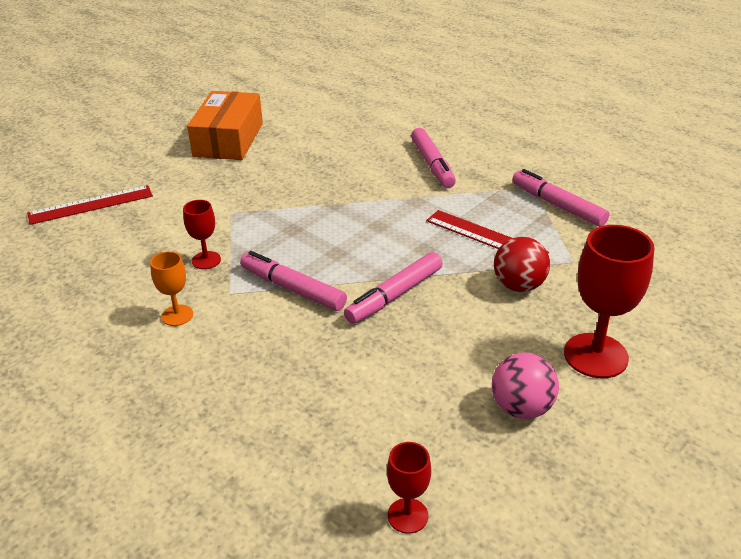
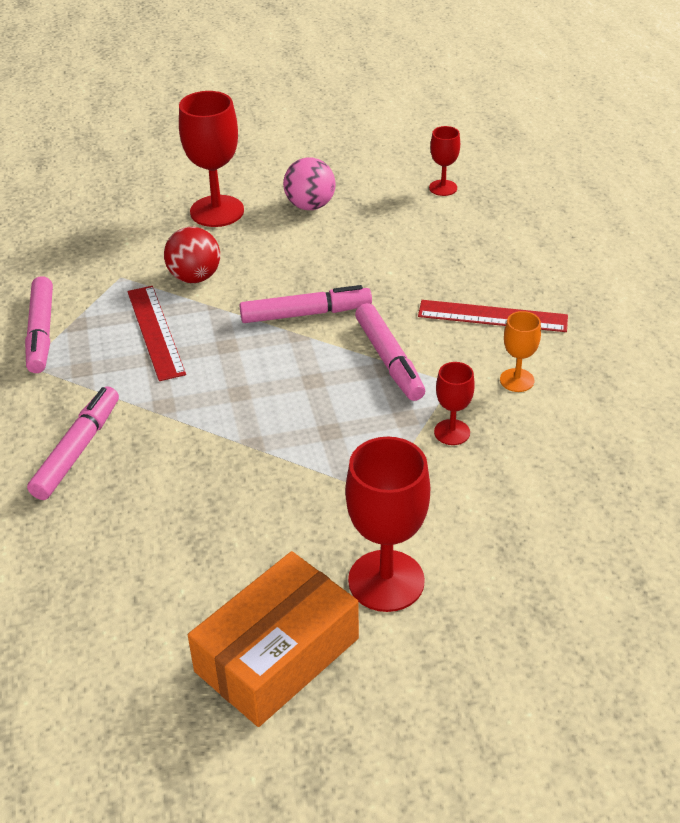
camera: 145 degrees left, 5 degrees up
red ruler [27,185,153,225] -> red ruler moved to [418,300,568,332]
none -> red goblet [345,437,430,612]

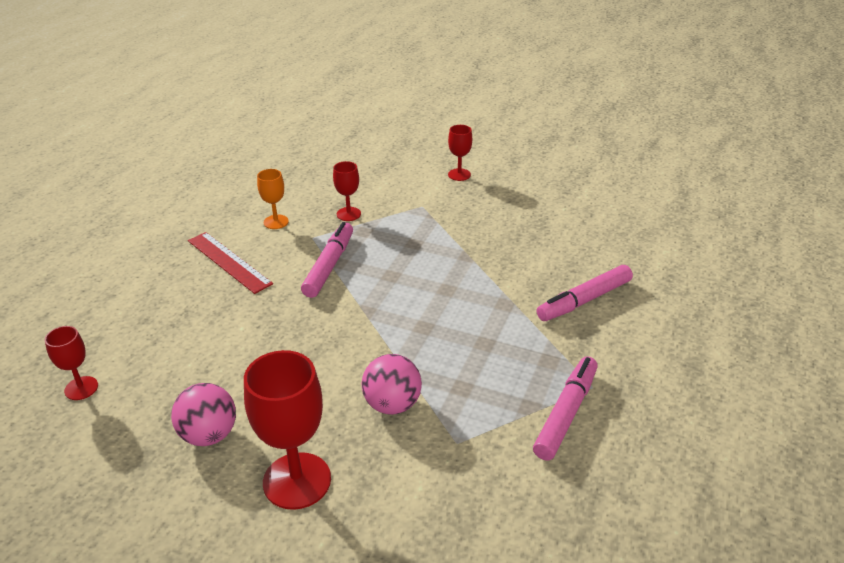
camera: 145 degrees left, 5 degrees down
red ruler [127,286,186,381] -> none
red ball [164,227,220,283] -> pink ball [362,354,422,415]
orange box [188,551,359,727] -> none
pink marker [240,285,372,323] -> none
red goblet [345,437,430,612] -> red goblet [448,125,472,181], size x0.53

